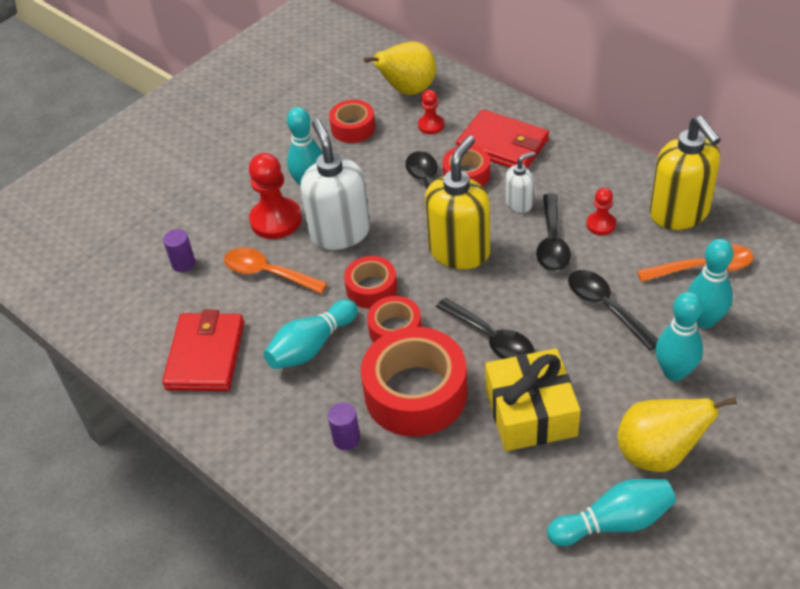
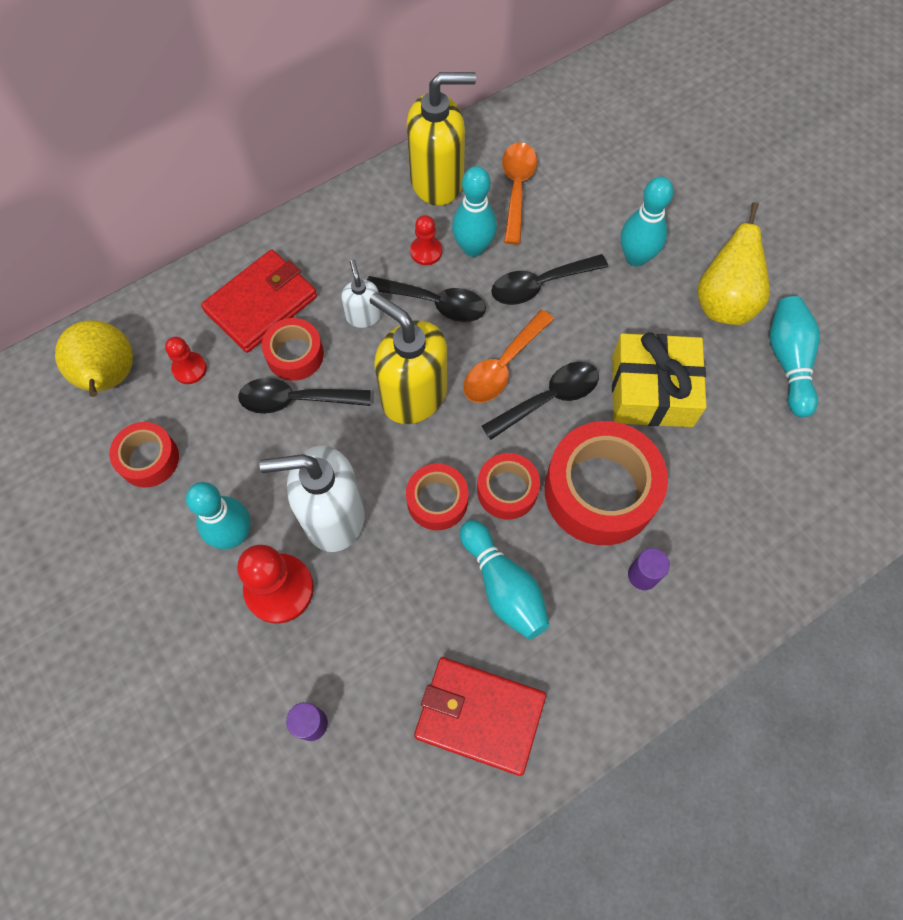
camera: 80 degrees left, 20 degrees up
orange spoon [224,248,328,294] -> orange spoon moved to [463,310,554,403]
turquoise bowling pin [688,239,733,329] -> turquoise bowling pin moved to [452,166,497,257]

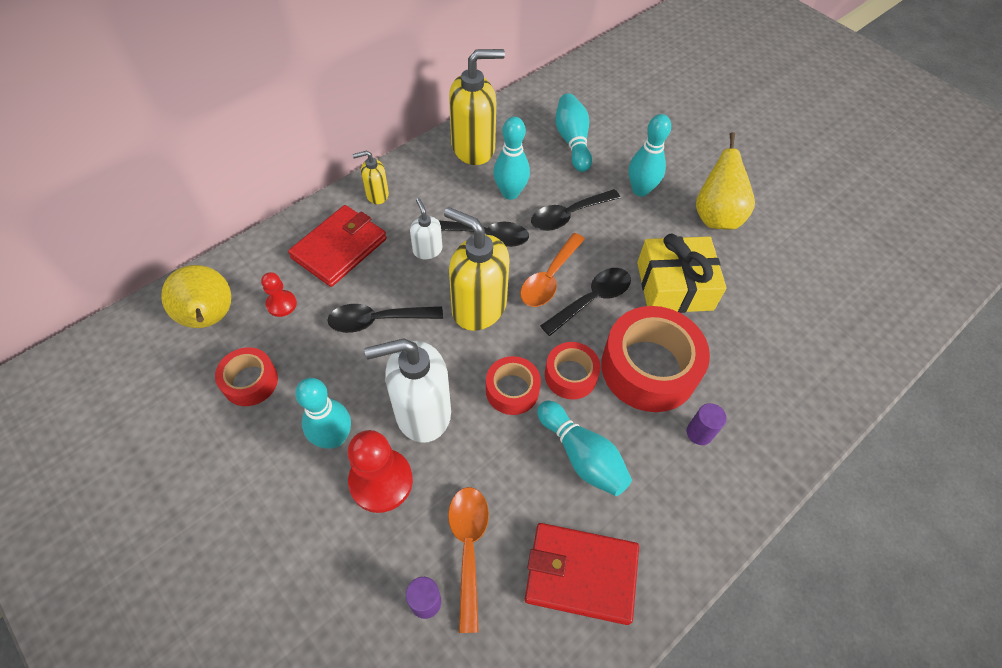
camera: 10 degrees left, 10 degrees down
red tape [262,318,324,381] -> none
red pawn [410,215,442,265] -> none
orange spoon [502,142,537,244] -> orange spoon moved to [448,487,489,633]
turquoise bowling pin [769,296,820,417] -> turquoise bowling pin moved to [555,94,592,172]
none -> yellow soap dispenser [353,151,389,204]

